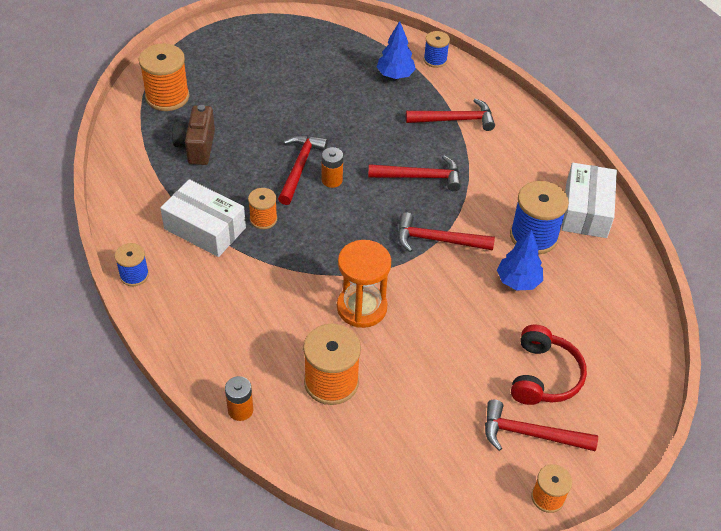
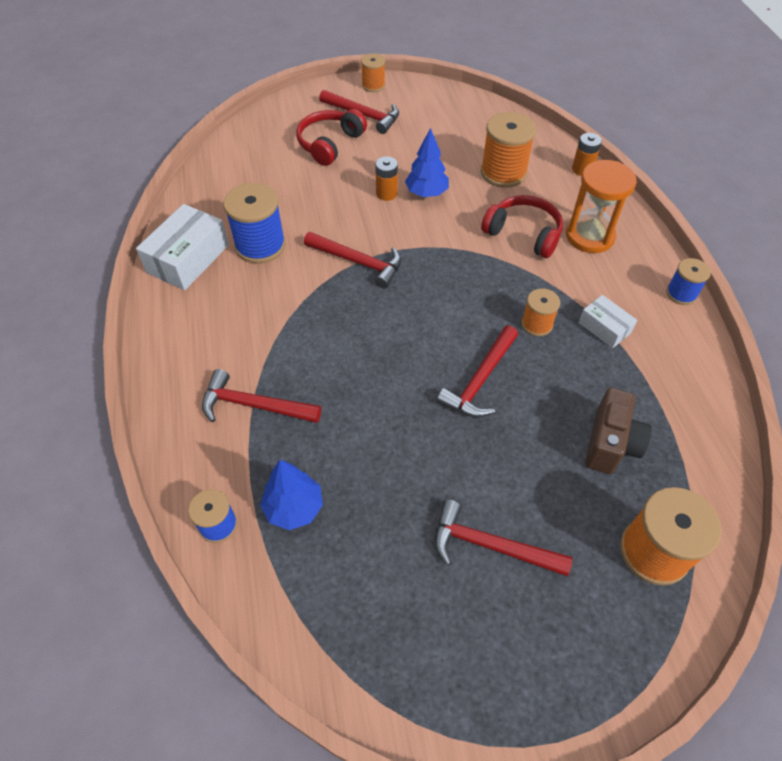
camera: 160 degrees left, 5 degrees up
white box [160,179,246,257] -> white box [579,295,637,348], size x0.56
orange battery [322,147,343,188] -> orange battery moved to [375,157,398,201]
orange hourglass [337,240,391,328] -> orange hourglass moved to [566,160,637,253]
red hammer [368,155,461,191] -> red hammer moved to [434,500,573,576]
blue tree [497,229,543,291] -> blue tree moved to [405,128,449,197]
none -> red headphones [481,195,563,258]

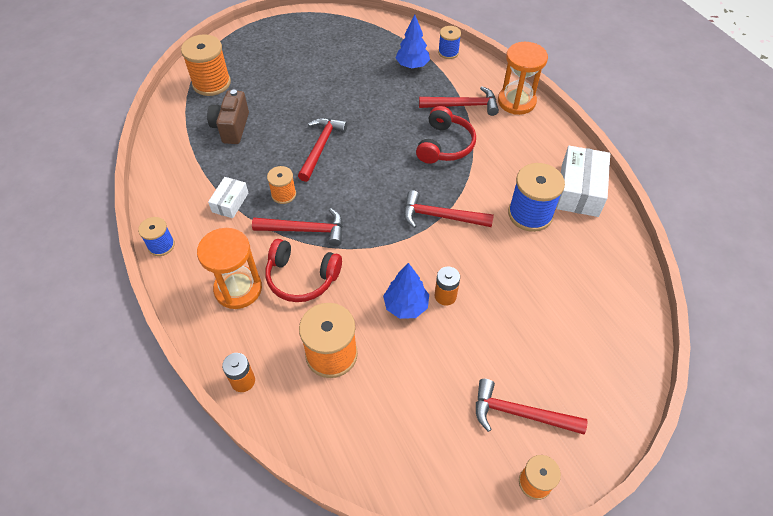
camera: 165 degrees right, 0 degrees up
red headphones [296,109,367,166] -> red headphones moved to [416,106,476,164]
red hammer [434,500,573,576] -> red hammer moved to [252,208,343,246]
white box [579,295,637,348] -> white box turned 75 degrees clockwise [208,177,248,218]
none -> orange hourglass [498,42,548,115]

